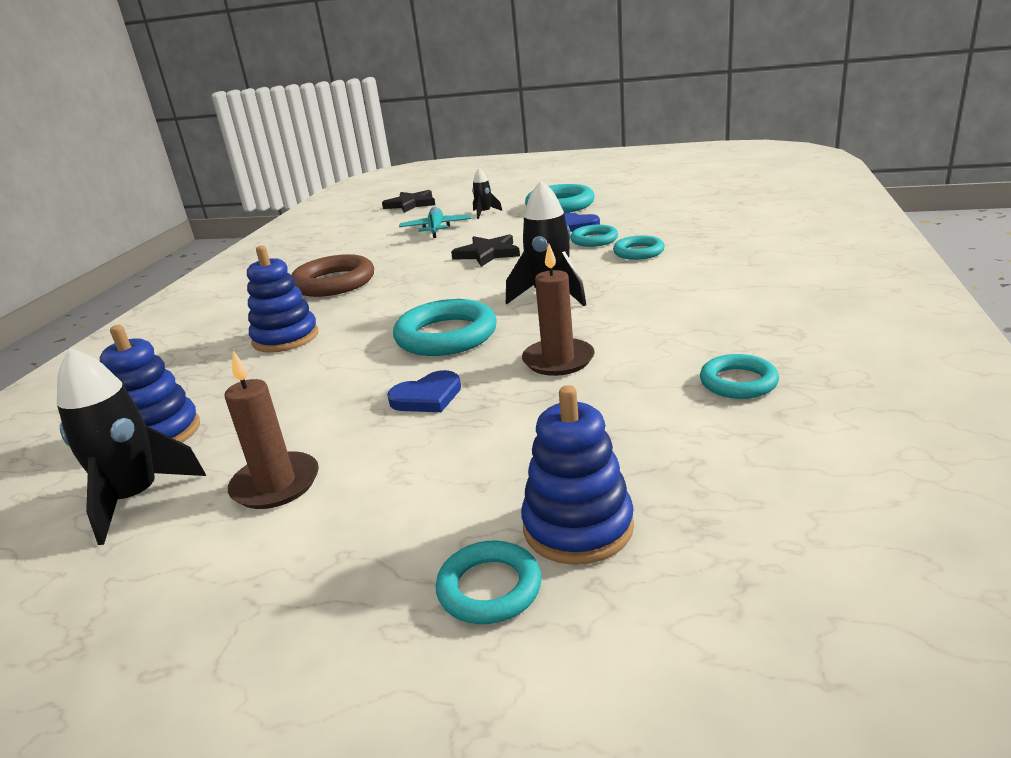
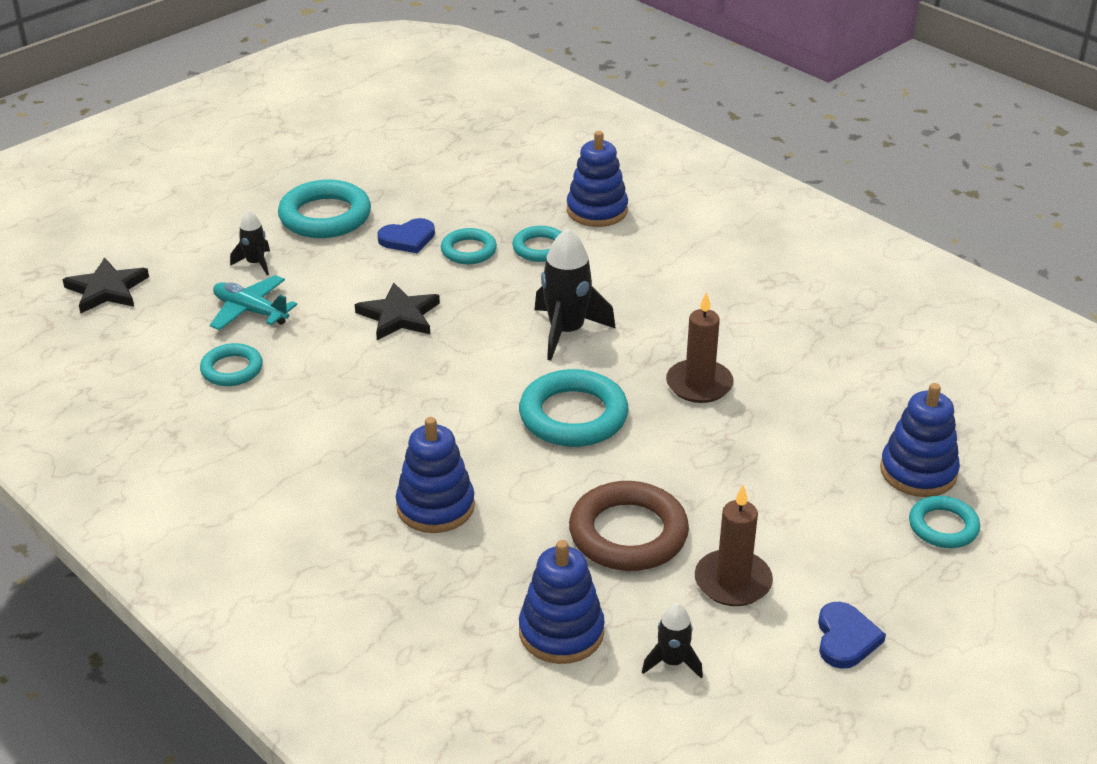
camera: 60 degrees left, 10 degrees up
black rocket [57,348,206,545] -> black rocket [642,603,703,678], size x0.54
brown ring [291,254,374,297] -> brown ring moved to [569,481,689,571]
blue heart [387,370,461,412] -> blue heart moved to [818,602,886,669]
turquoise ring [700,354,779,399] -> turquoise ring moved to [200,343,263,386]
none -> blue stacking toy [567,131,628,227]

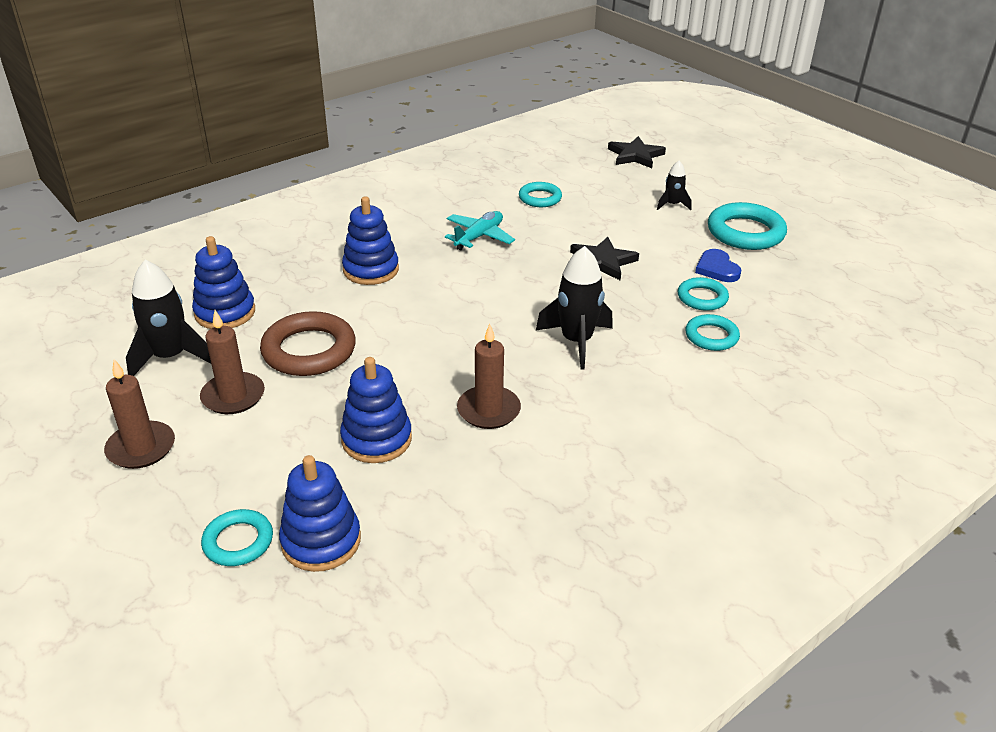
camera: 95 degrees right, 0 degrees up
turquoise plane [210,275,297,330] -> turquoise plane moved to [445,211,515,250]
turquoise ring [519,369,629,447] -> none
blue stacking toy [567,131,628,227] -> blue stacking toy moved to [340,357,412,463]
black rocket [642,603,703,678] -> black rocket [126,260,211,376], size x1.84
blue heart [818,602,886,669] -> brown candle [104,359,175,469]

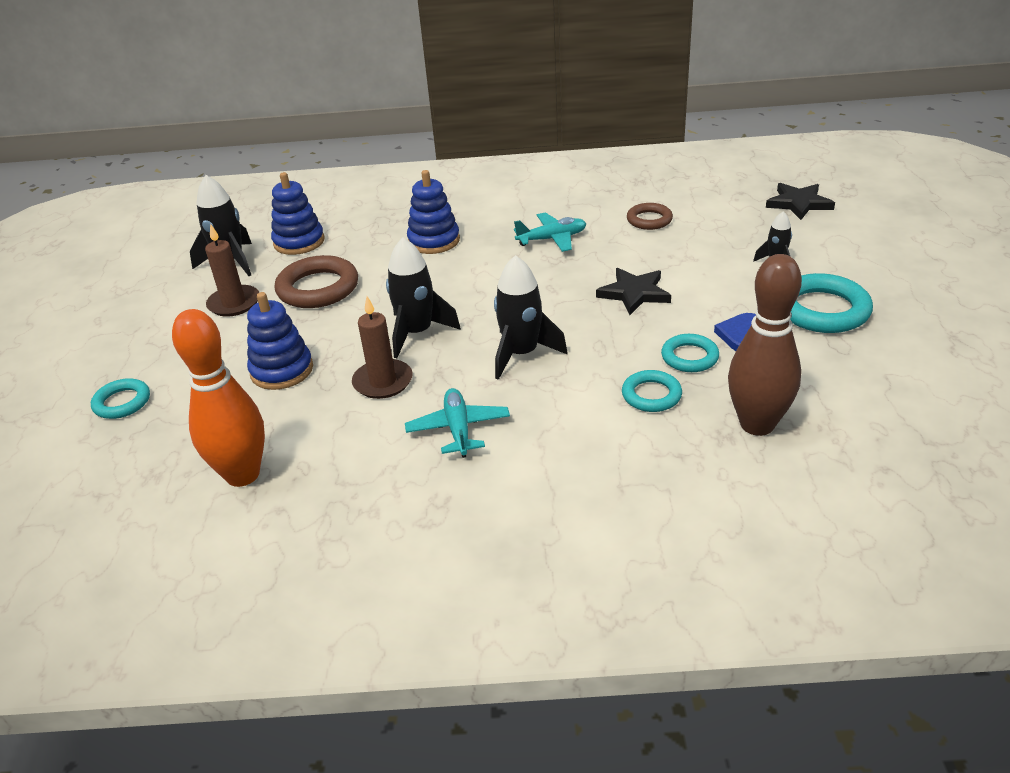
camera: 40 degrees right, 0 degrees up
brown candle [104,359,175,469] -> none
blue stacking toy [279,455,361,572] -> none
turquoise ring [519,182,562,207] -> brown ring [627,203,673,230]
none -> orange bowling pin [172,309,265,487]
none -> black rocket [386,237,461,358]
none -> turquoise plane [405,388,510,458]
none -> brown bowling pin [728,254,802,436]

